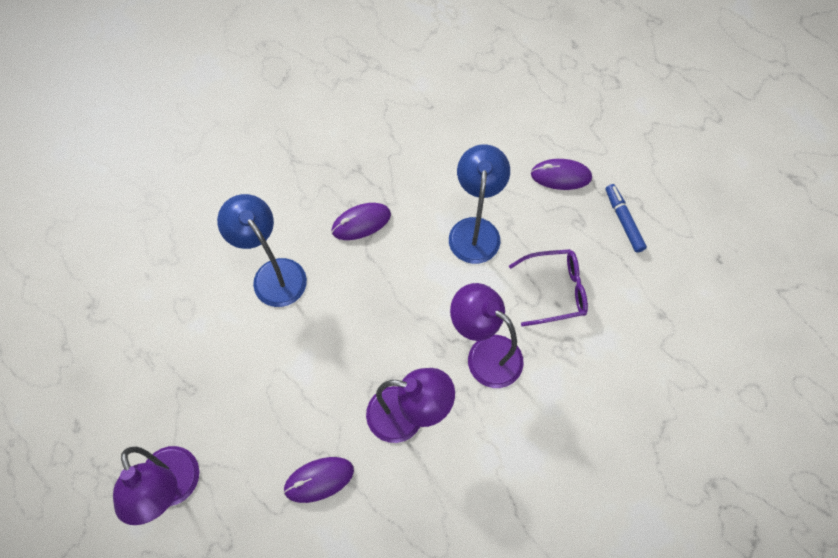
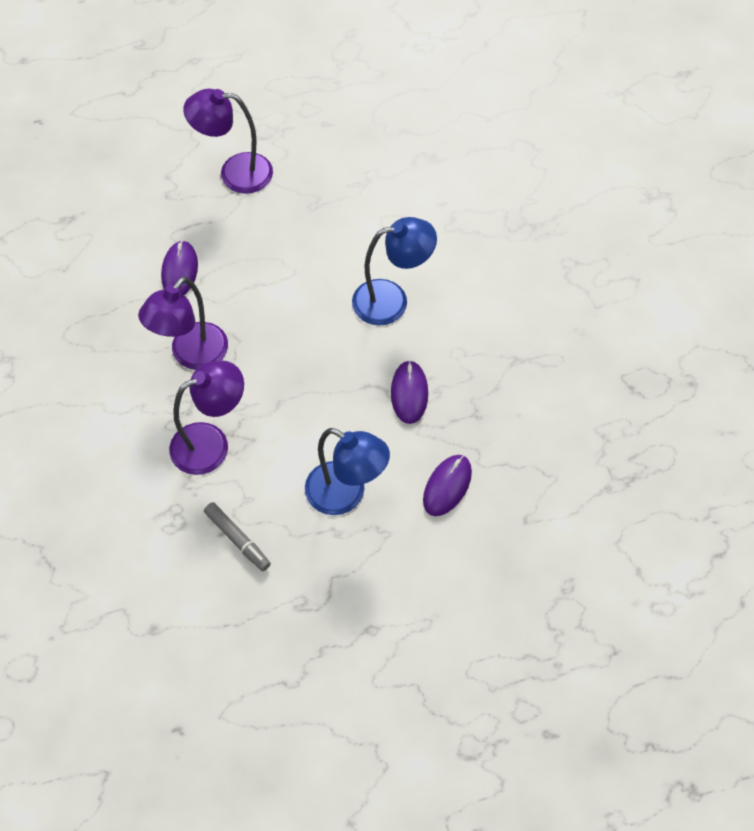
camera: 115 degrees right, 5 degrees down
purple glasses [509,249,588,327] -> grey marker [204,502,271,571]
purple mouse [531,159,592,190] -> purple mouse moved to [423,455,472,516]
blue marker [606,184,647,253] -> none

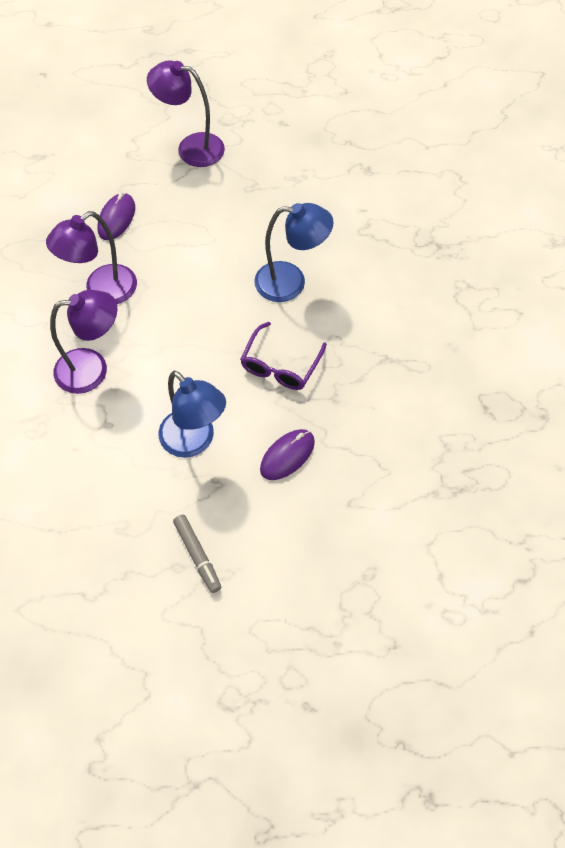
camera: 15 degrees right, 0 degrees up
grey marker [204,502,271,571] -> grey marker moved to [173,515,221,593]
purple mouse [391,360,428,424] -> purple glasses [240,322,327,390]

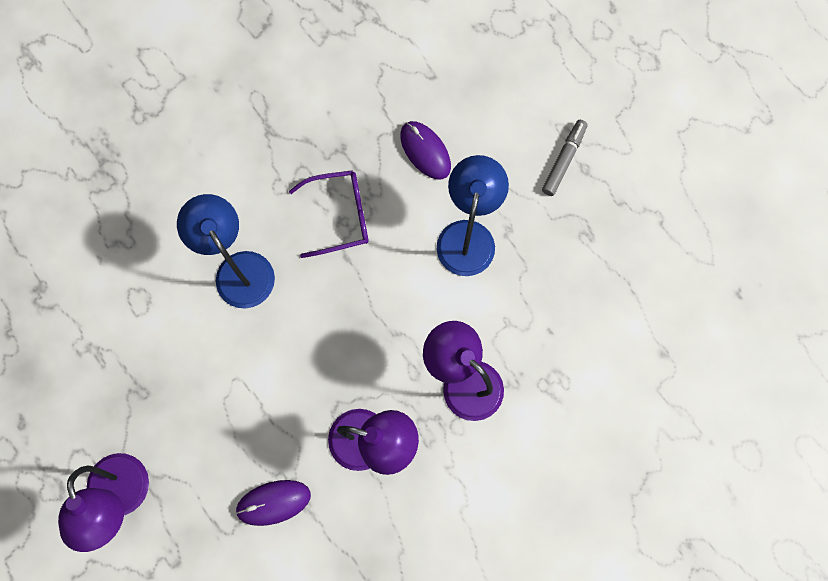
camera: 125 degrees left, 15 degrees up
purple mouse [260,429,315,480] -> purple mouse turned 45 degrees clockwise [400,121,451,179]

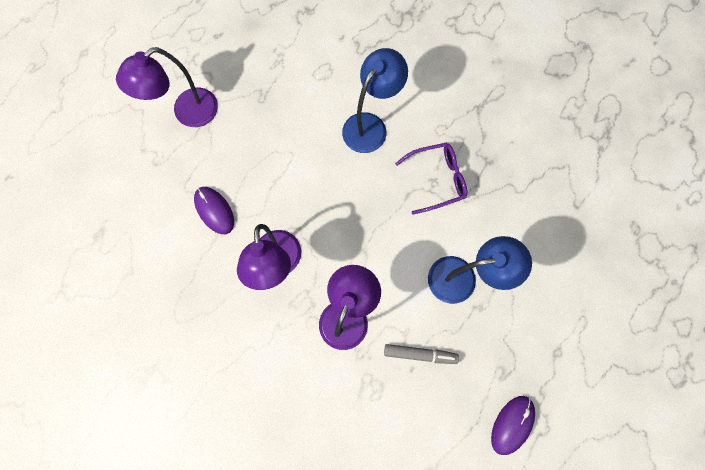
camera: 70 degrees right, 0 degrees up
purple glasses [289,170,369,258] -> purple glasses turned 75 degrees counterclockwise [395,143,467,215]
purple mouse [400,121,451,179] -> purple mouse moved to [491,396,535,455]
grey marker [542,120,588,196] -> grey marker moved to [384,344,459,364]

